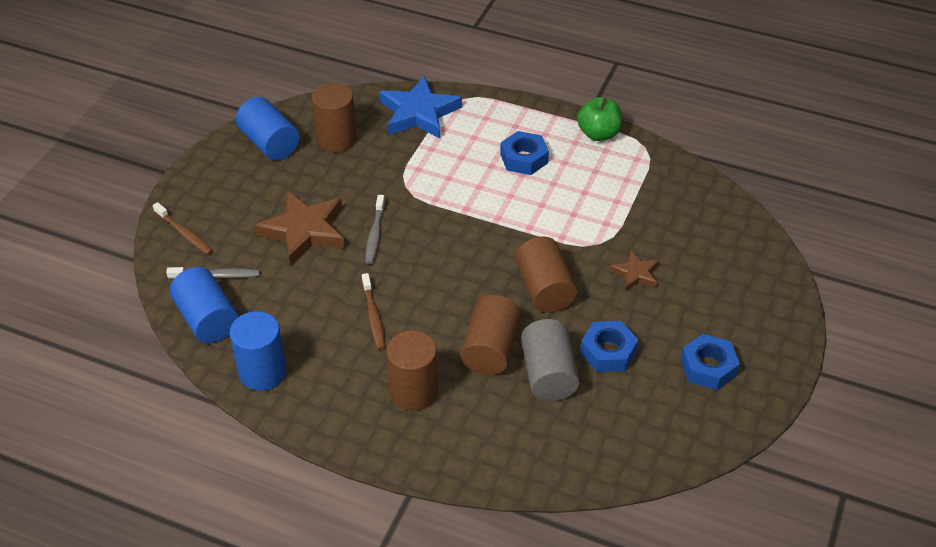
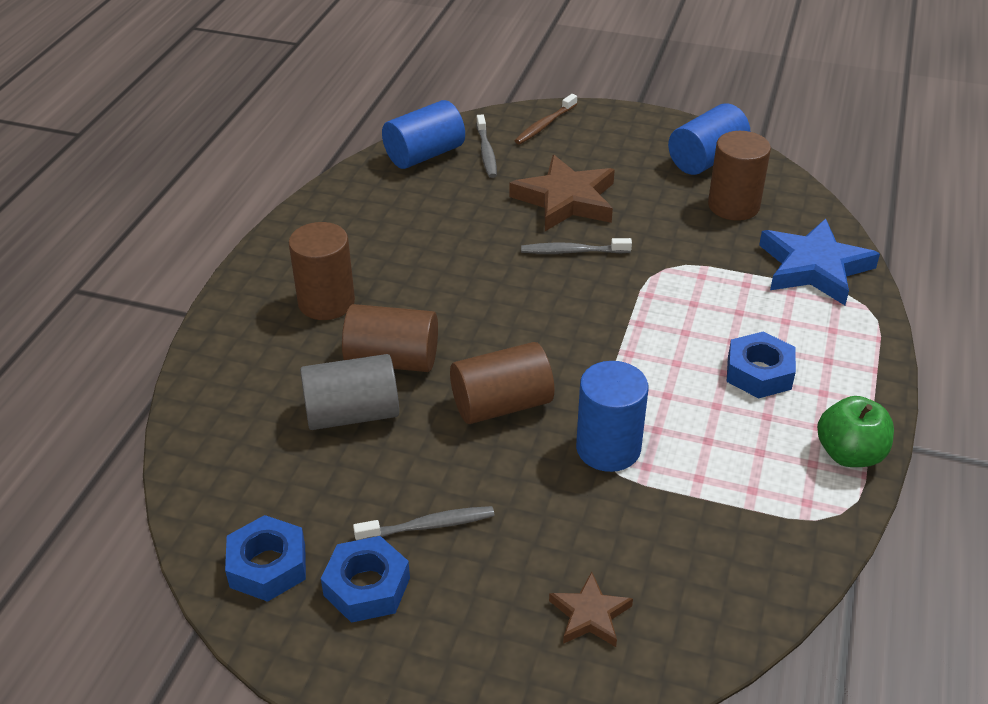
camera: 85 degrees right, 5 degrees down
blue cylinder [229,311,287,391] -> blue cylinder moved to [576,361,648,472]
brown toothbrush [362,273,385,350] -> none
blue nut [580,321,638,372] -> blue nut moved to [225,515,306,602]
brown star [610,250,659,291] -> brown star moved to [549,572,633,647]
none -> grey toothbrush [353,506,495,540]

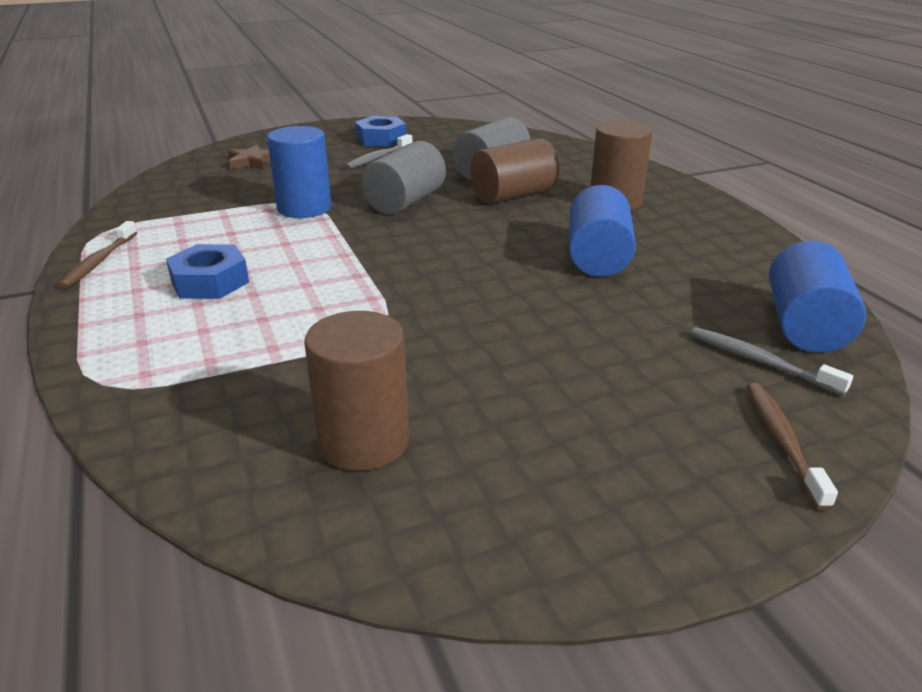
camera: 140 degrees right, 10 degrees down
blue nut [225,515,306,602] -> none
brown cylinder [450,342,554,424] -> grey cylinder [361,141,446,214]
brown star [509,155,615,231] -> none
grey toothbrush [521,238,632,254] -> none
blue cylinder [668,103,750,175] -> blue cylinder moved to [569,185,636,277]
blue star [759,219,880,305] -> none
green apple [817,396,894,467] -> brown toothbrush [57,221,138,289]

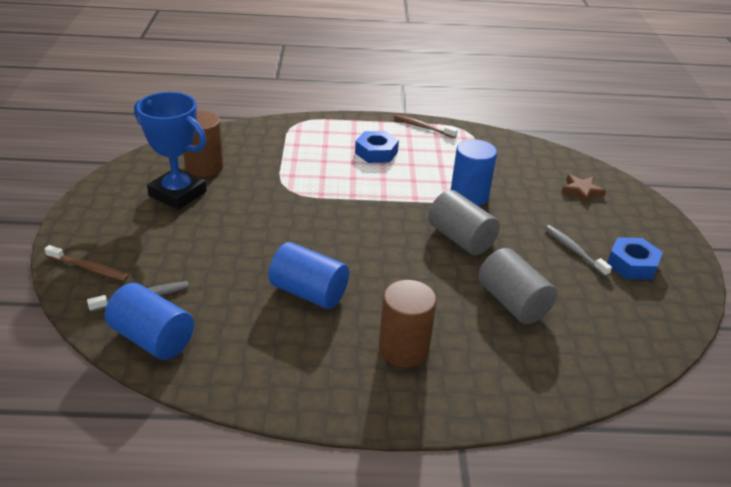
camera: 110 degrees right, 5 degrees up
brown cylinder [470,138,559,204] -> none
none -> blue trophy [134,92,207,210]

